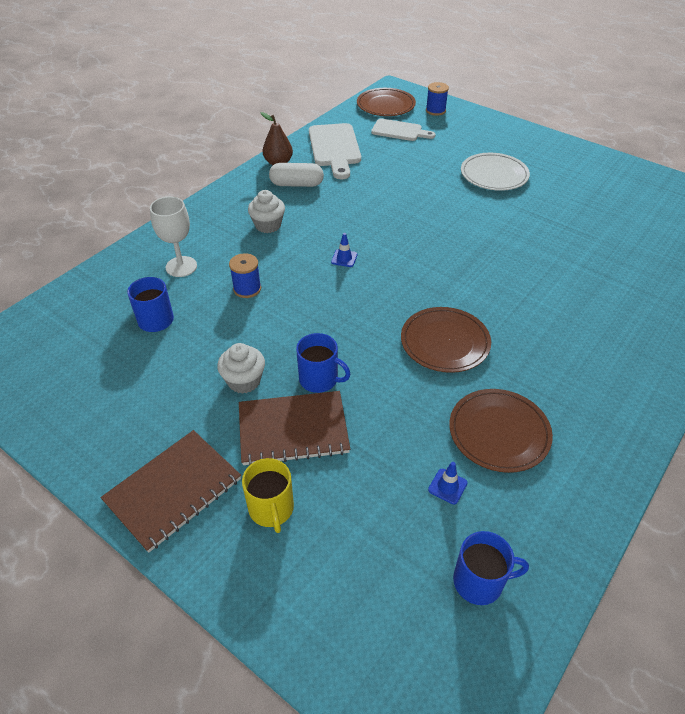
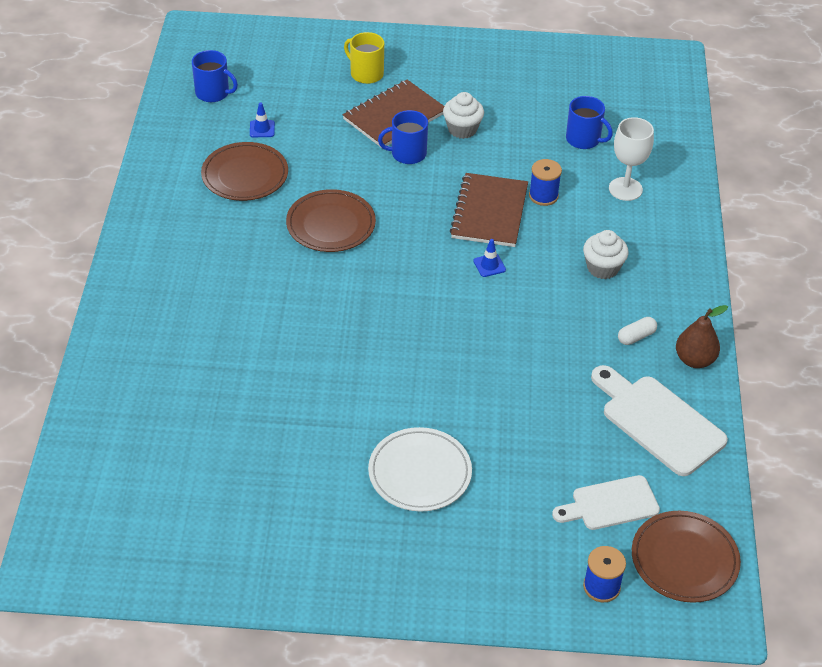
camera: 145 degrees right, 0 degrees up
brown notebook [101,430,241,553] -> brown notebook moved to [450,173,528,247]
white capsule [269,163,324,187] -> white capsule [618,317,657,345], size x0.60
blue mug [453,531,529,605] -> blue mug turned 120 degrees counterclockwise [192,50,238,102]

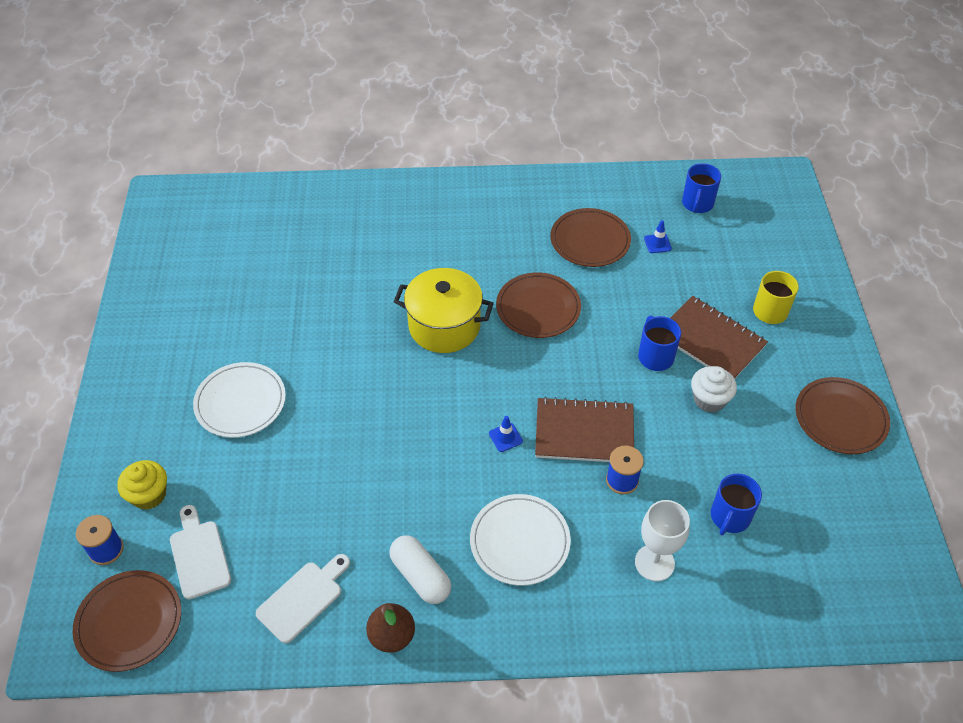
camera: 85 degrees right, 5 degrees up
white cupcake [583,230,628,279] -> white plate [470,494,571,586]
white cutting board [591,365,728,476] -> white cutting board [256,554,350,643], size x0.66
white capsule [618,317,657,345] -> white capsule [389,535,451,604], size x1.68
none -> yellow cupcake [117,460,167,510]
none -> yellow pot [393,268,494,353]
none -> brown plate [795,377,890,454]

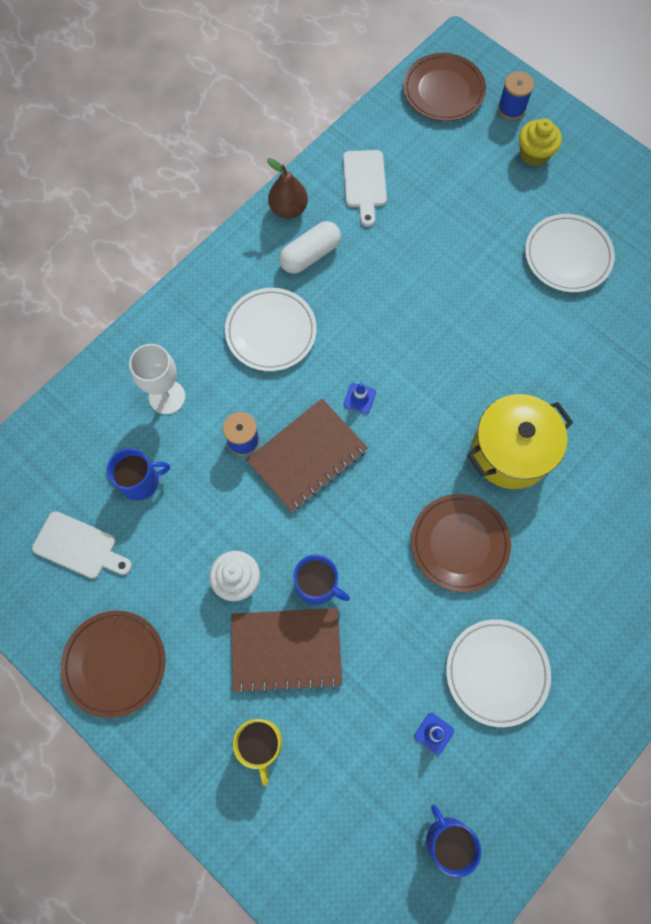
camera: 135 degrees right, 20 degrees up
white cutting board [170,505,231,599] -> white cutting board moved to [32,511,132,579]
white capsule [389,535,451,604] -> white capsule turned 45 degrees counterclockwise [279,221,341,274]
brown plate [550,208,631,267] -> white plate [446,619,551,727]
blue mug [711,474,762,535] -> blue mug turned 90 degrees clockwise [107,448,170,501]

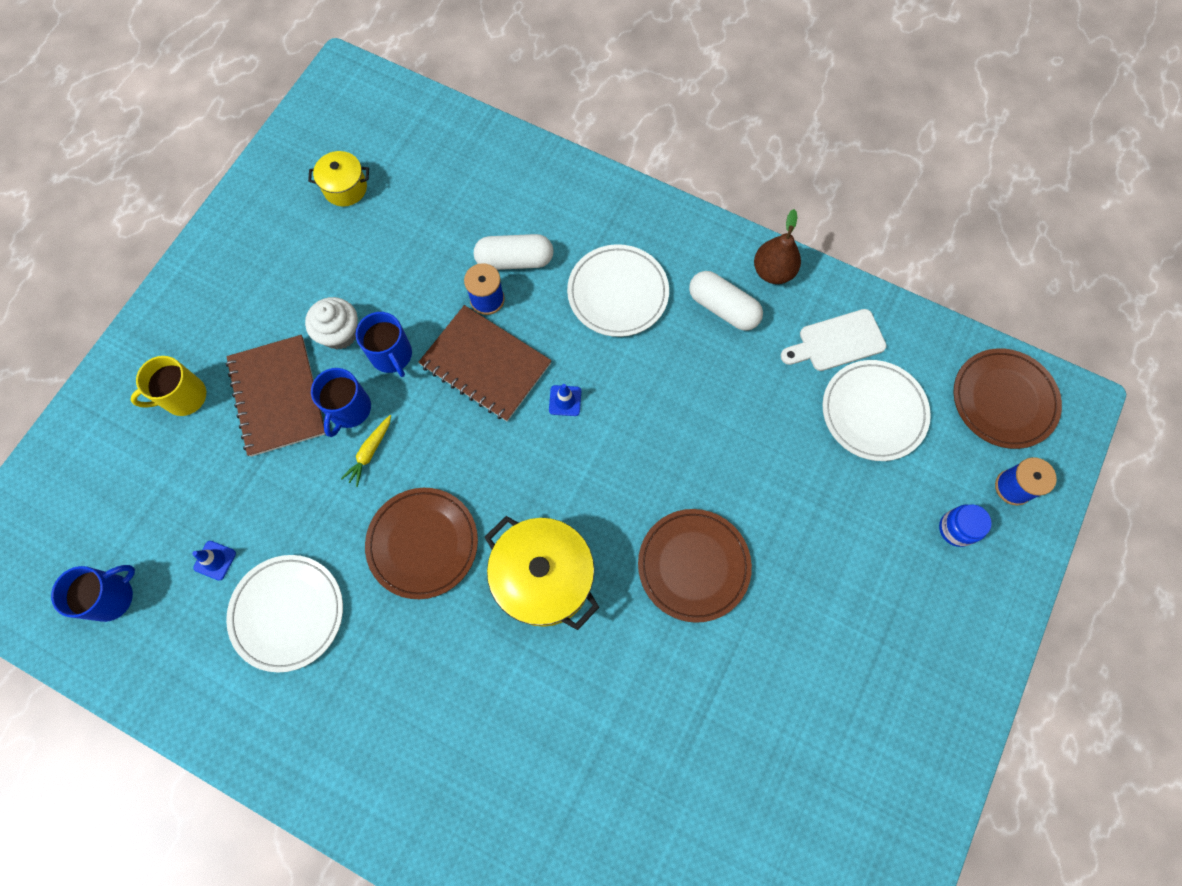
camera: 75 degrees right, 0 degrees up
white cutting board [32,511,132,579] -> yellow pot [308,151,369,206]
brown plate [61,611,166,718] -> brown plate moved to [638,509,752,623]
blue mug [107,448,170,501] -> blue mug moved to [356,312,412,377]
white goblet [129,344,185,414] -> none
yellow cupcake [519,118,562,166] -> blue jar [939,504,991,547]
white plate [525,214,615,292] -> white plate moved to [822,360,931,461]
none -> yellow carrot [341,415,391,487]
none -> white capsule [474,234,554,270]

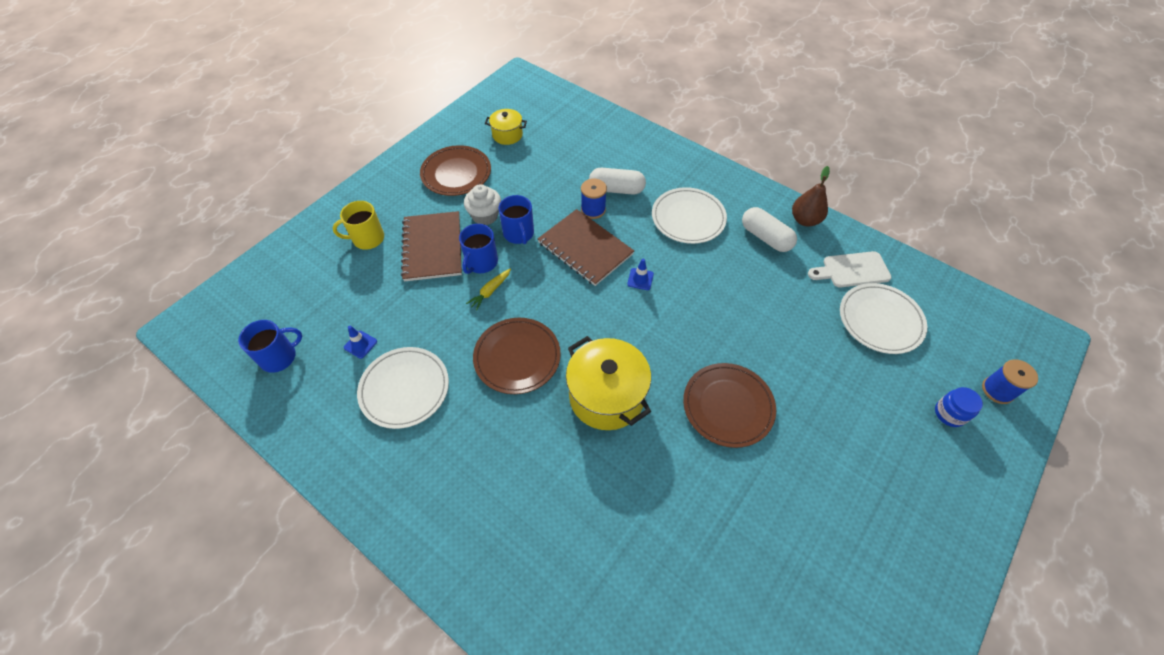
camera: 10 degrees right, 15 degrees down
brown plate [954,348,1062,449] -> brown plate moved to [420,145,491,196]

